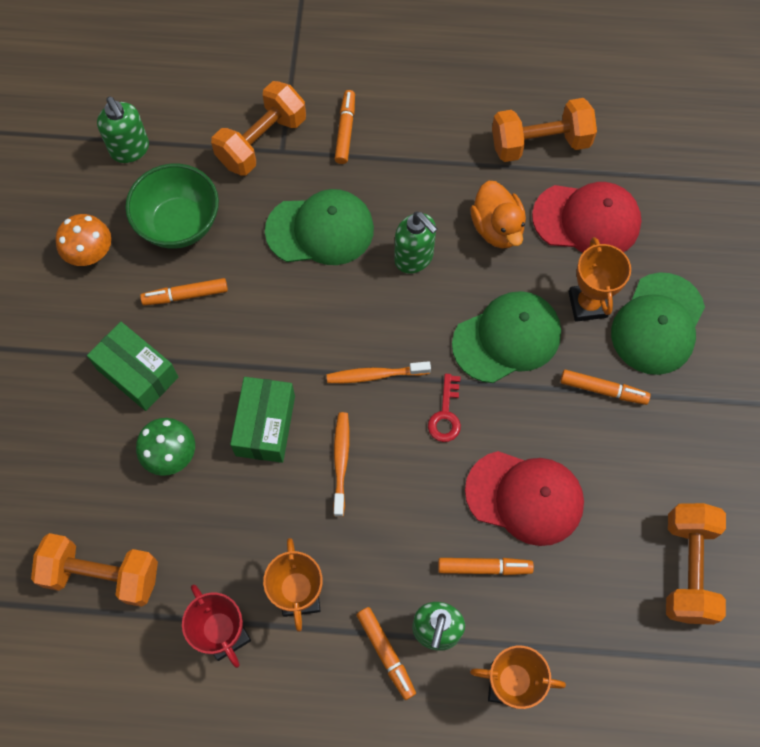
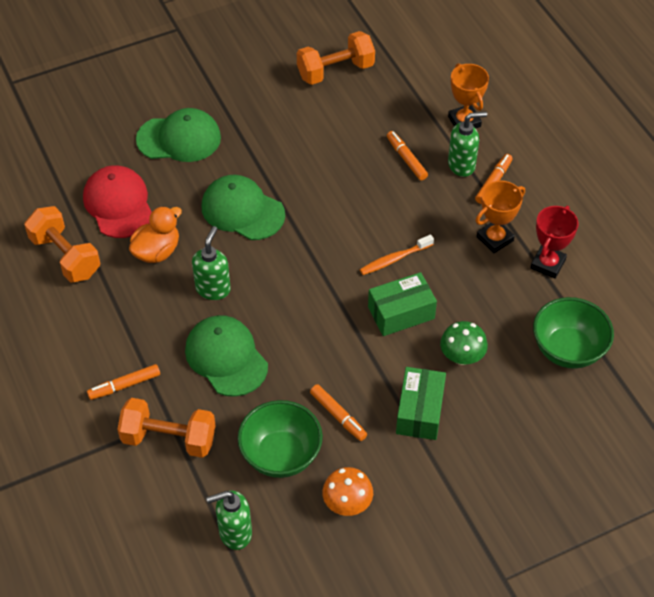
camera: 120 degrees left, 15 degrees down
orange dumbbell [31,533,158,607] -> green bowl [533,297,614,369]
green soap dispenser [97,96,149,163] -> green soap dispenser turned 135 degrees counterclockwise [206,490,252,550]
orange toothbrush [327,361,431,383] -> none
red key [428,374,461,442] -> none
red cap [465,451,584,546] -> none
orange marker [560,370,651,405] -> none
orange trophy [569,237,631,322] -> none

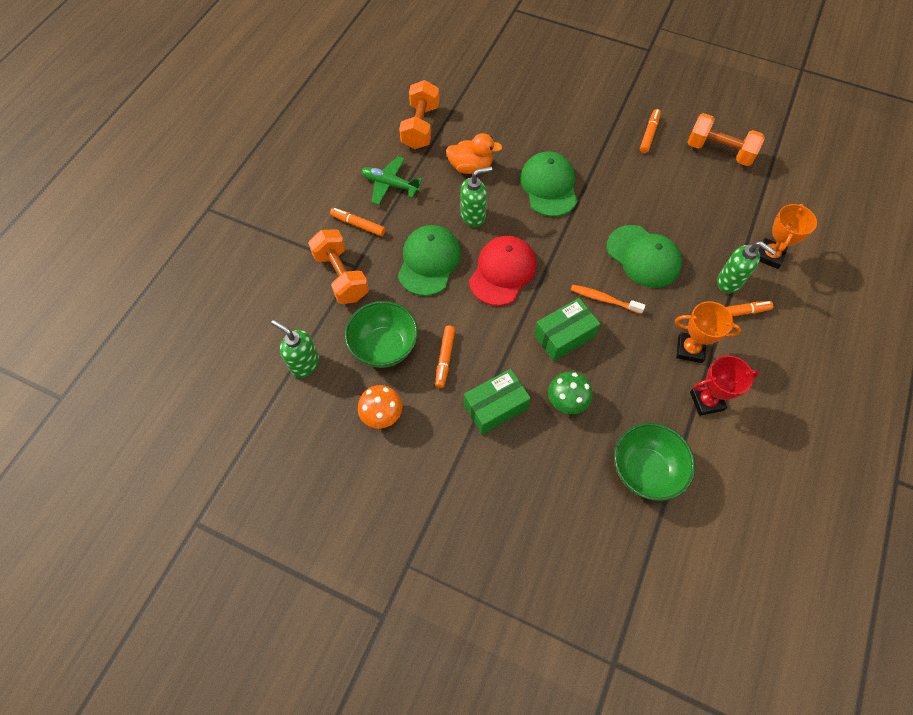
camera: 50 degrees right, 10 degrees up
red cap [83,165,152,238] -> red cap moved to [469,236,536,306]
green cap [136,108,221,162] -> green cap moved to [607,225,682,288]
green box [368,272,437,336] -> green box turned 60 degrees counterclockwise [534,298,600,361]
orange marker [387,131,428,180] -> orange marker moved to [640,109,661,153]
none -> green plane [361,156,423,205]

